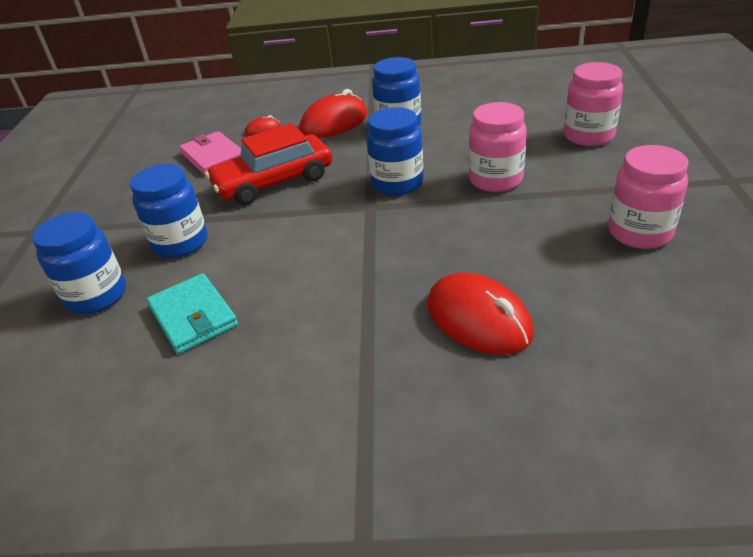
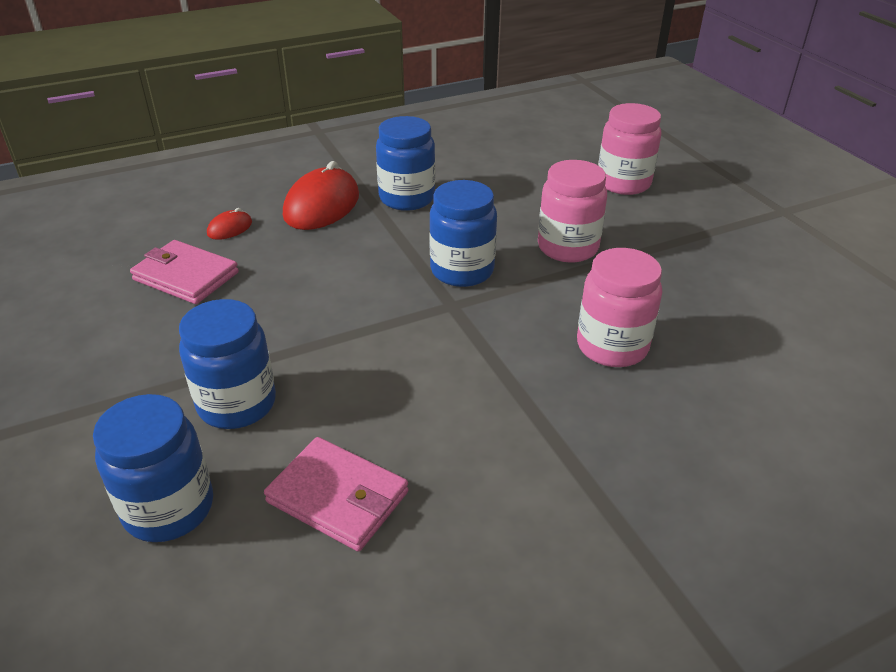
camera: 30 degrees left, 0 degrees up
turquoise wallet [147,273,238,354] -> pink wallet [264,437,408,552]
red car [205,123,332,205] -> none
red mouse [428,273,534,355] -> none
pink jar [609,145,689,249] -> pink jar moved to [577,248,662,367]

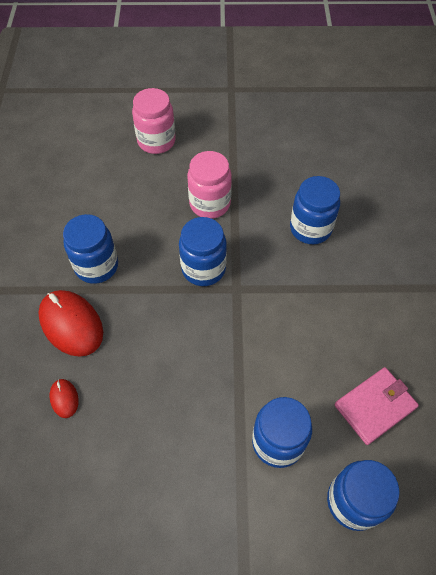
camera: 65 degrees left, 20 degrees up
pink wallet [130,240,239,304] -> none
pink jar [577,248,662,367] -> blue jar [290,176,340,244]

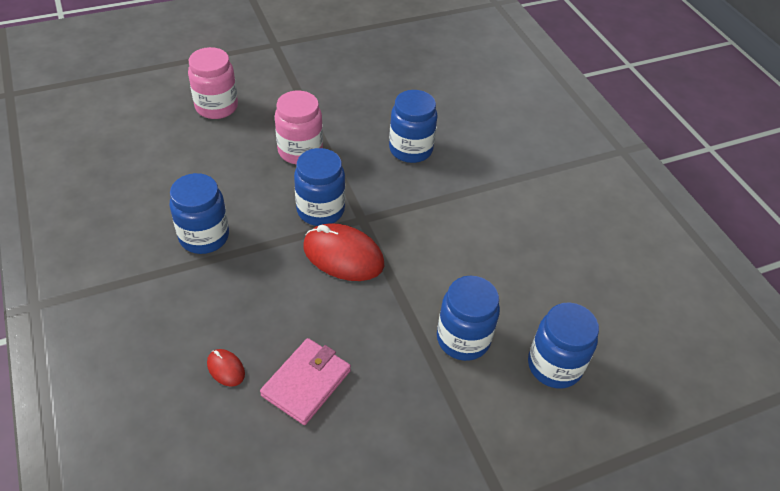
camera: 25 degrees left, 10 degrees down
red mouse [38,290,103,357] -> red mouse moved to [303,223,384,281]
pink wallet [335,367,419,445] -> pink wallet moved to [260,338,351,425]

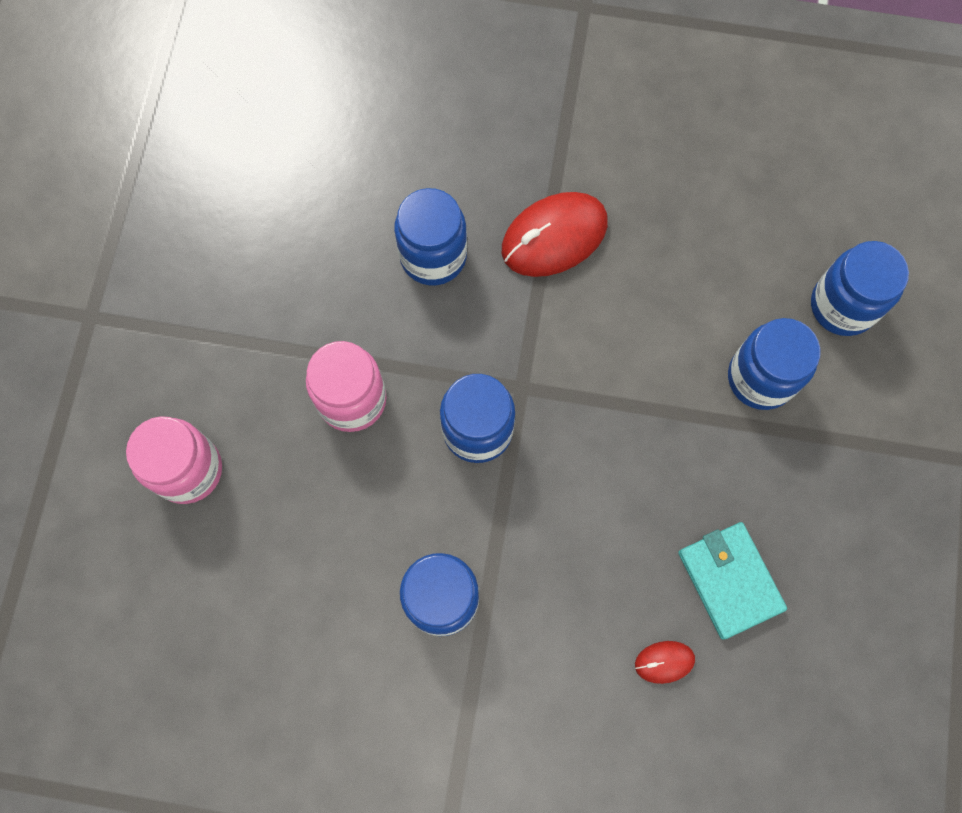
camera: 55 degrees left, 25 degrees up
pink wallet [260,338,351,425] -> turquoise wallet [678,522,787,640]
red mouse [303,223,384,281] -> red mouse moved to [502,192,608,277]

